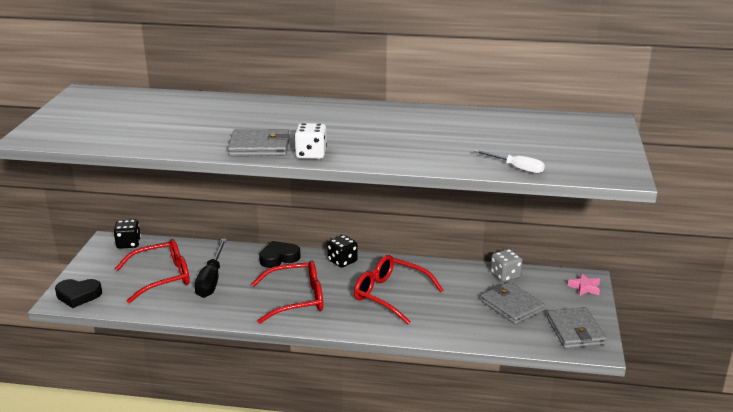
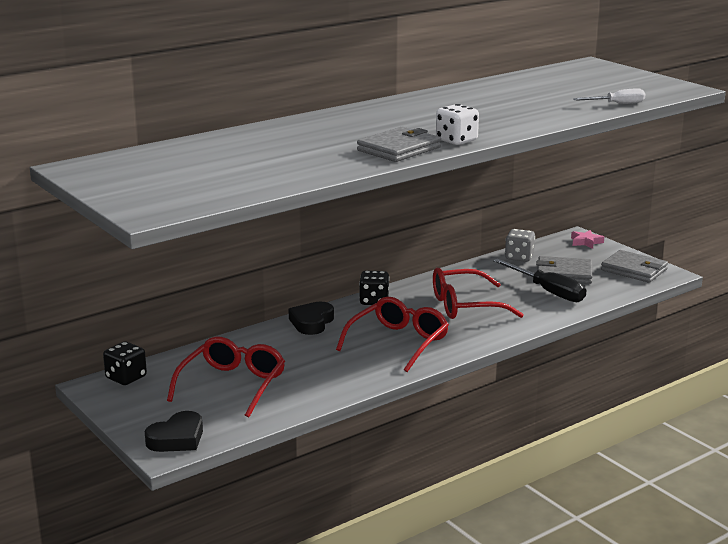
camera: 45 degrees left, 5 degrees down
black screwdriver [195,239,227,298] -> black screwdriver moved to [493,259,586,302]

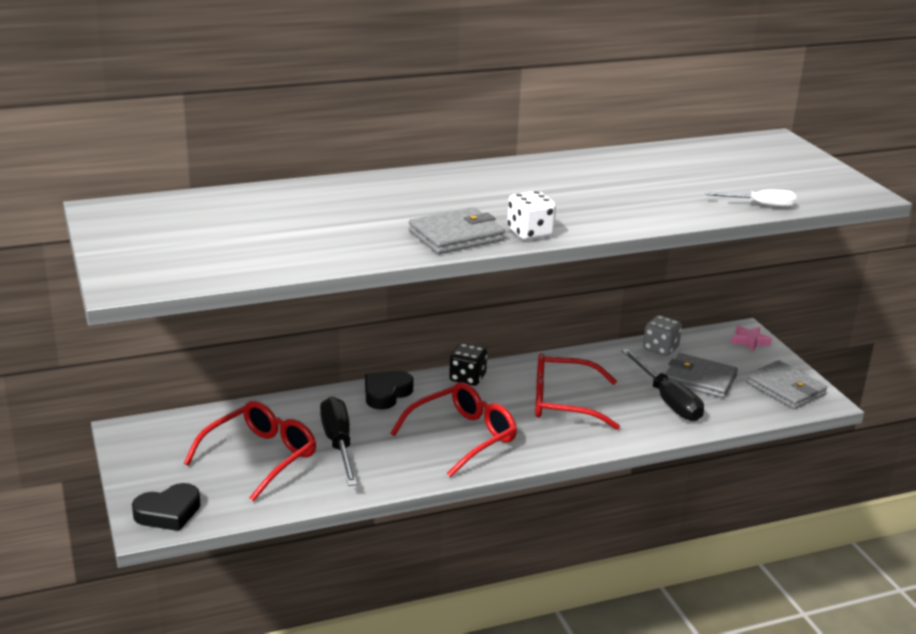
camera: 15 degrees right, 5 degrees up
black dice [103,342,147,385] -> none
none -> black screwdriver [320,397,357,486]

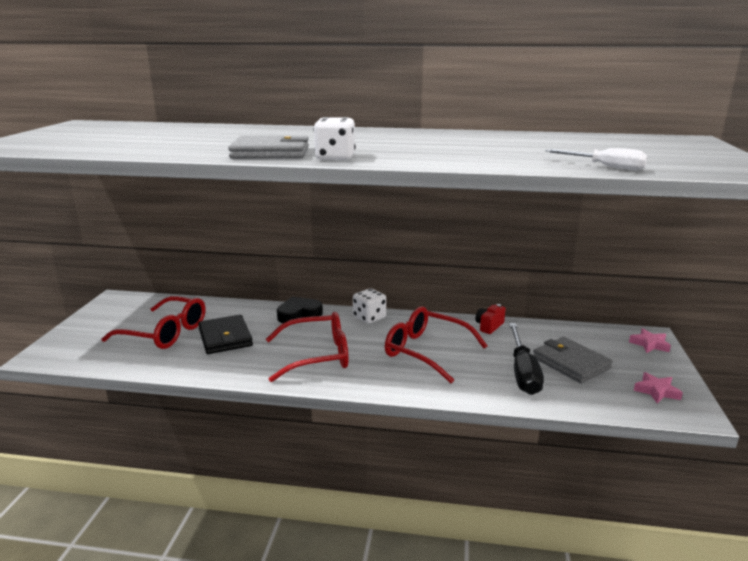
camera: 30 degrees right, 5 degrees down
black heart [132,483,201,531] -> none
red glasses [184,401,316,502] -> red glasses turned 45 degrees clockwise [102,296,206,349]
black screwdriver [320,397,357,486] -> black wallet [198,315,253,354]
black dice [449,343,487,386] -> white dice [353,289,386,324]
grey dice [643,315,682,356] -> none
grey wallet [746,360,827,409] -> pink star [634,372,683,404]
none -> red camera [475,304,506,334]

